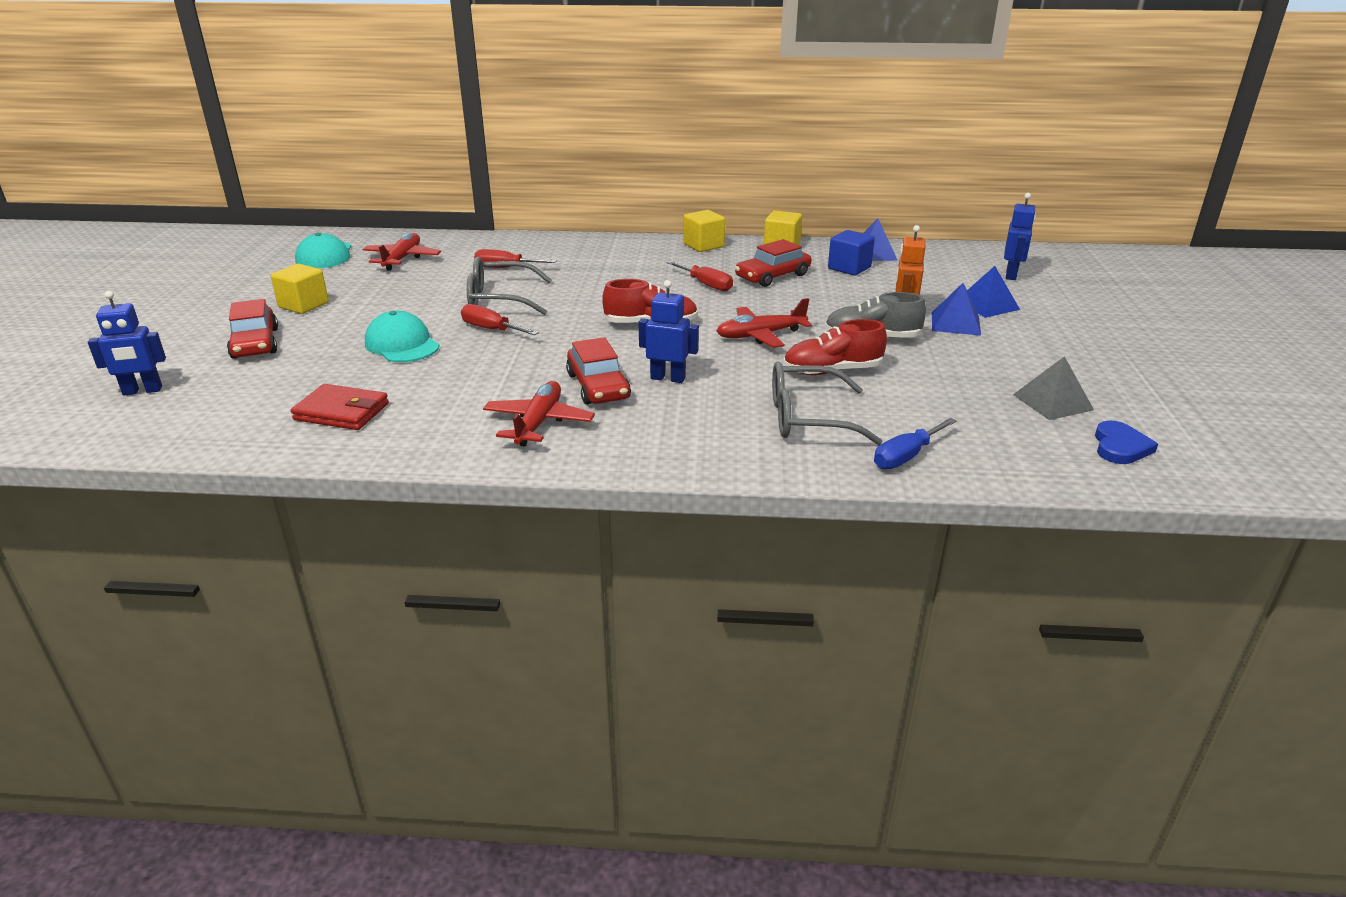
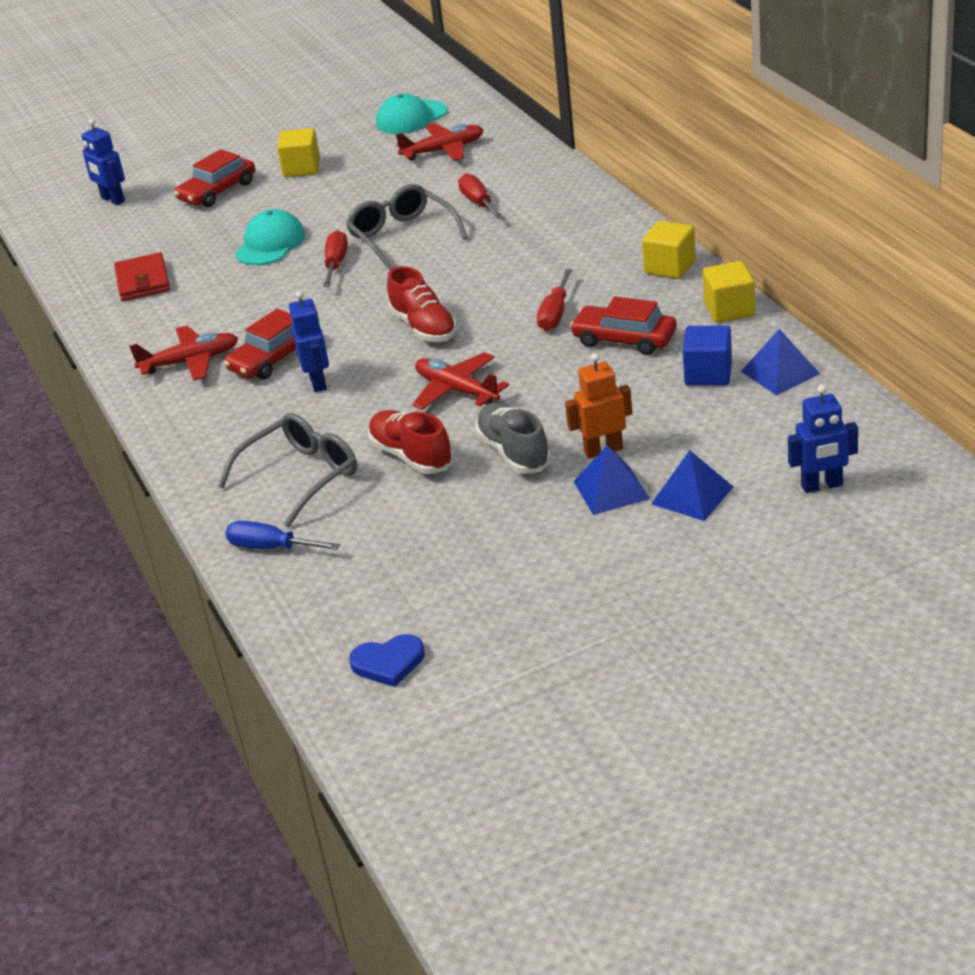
camera: 65 degrees right, 5 degrees up
grey glasses [772,361,883,445] -> grey glasses turned 75 degrees clockwise [218,413,357,527]
grey pyramid [1013,356,1094,420] -> none

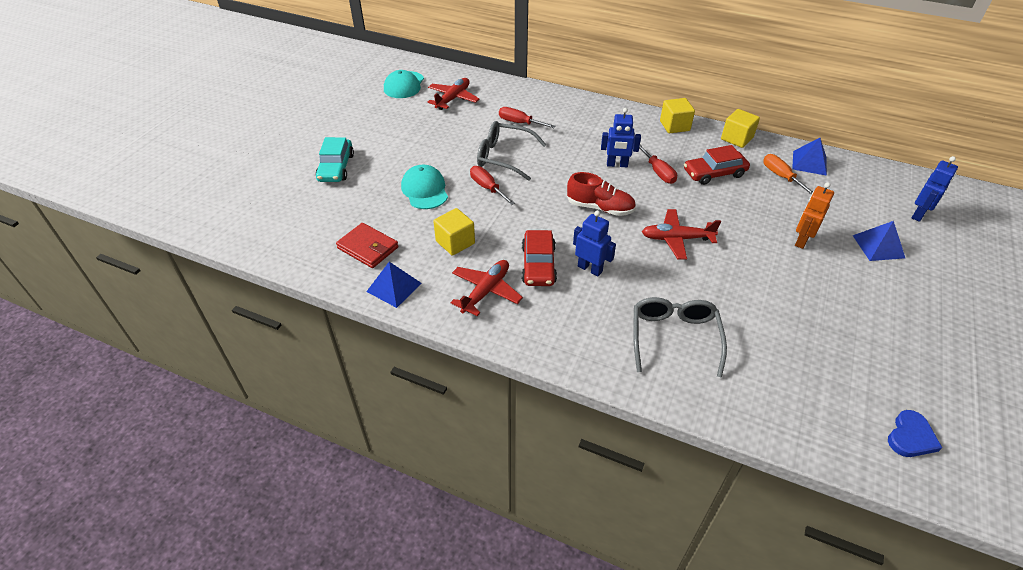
camera: 45 degrees left, 10 degrees up
blue robot [81,119,125,205] -> blue robot moved to [601,108,641,167]
red car [174,149,255,207] -> turquoise car [316,137,354,182]
blue screwdriver [225,521,340,550] -> none
yellow cube [277,128,320,177] -> yellow cube moved to [433,208,475,256]
red shoe [368,410,454,474] -> none
grey shoe [475,403,551,474] -> none
blue pyramid [573,445,650,515] -> blue pyramid moved to [366,262,422,308]
blue cube [683,326,732,385] -> orange screwdriver [763,154,813,195]

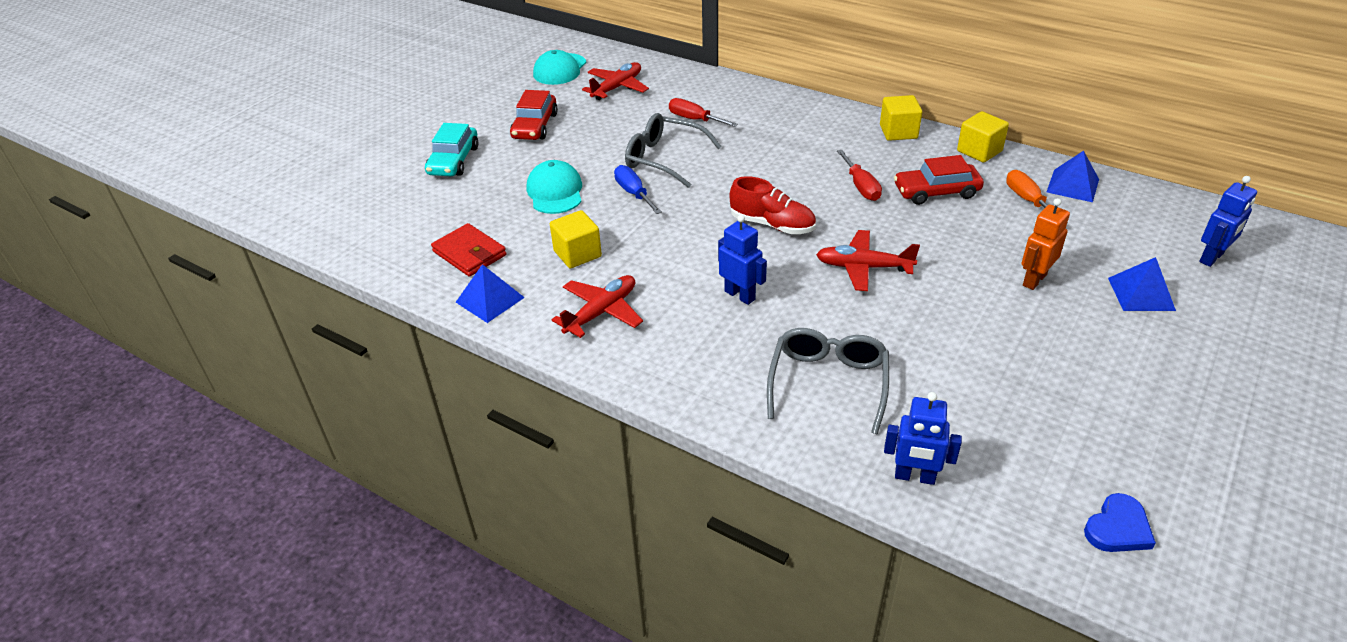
camera: 10 degrees right, 5 degrees down
red screwdriver [470,166,515,205] -> blue screwdriver [614,165,662,214]
red car [522,230,557,286] -> red car moved to [510,90,558,140]
blue robot [601,108,641,167] -> blue robot moved to [884,392,962,485]

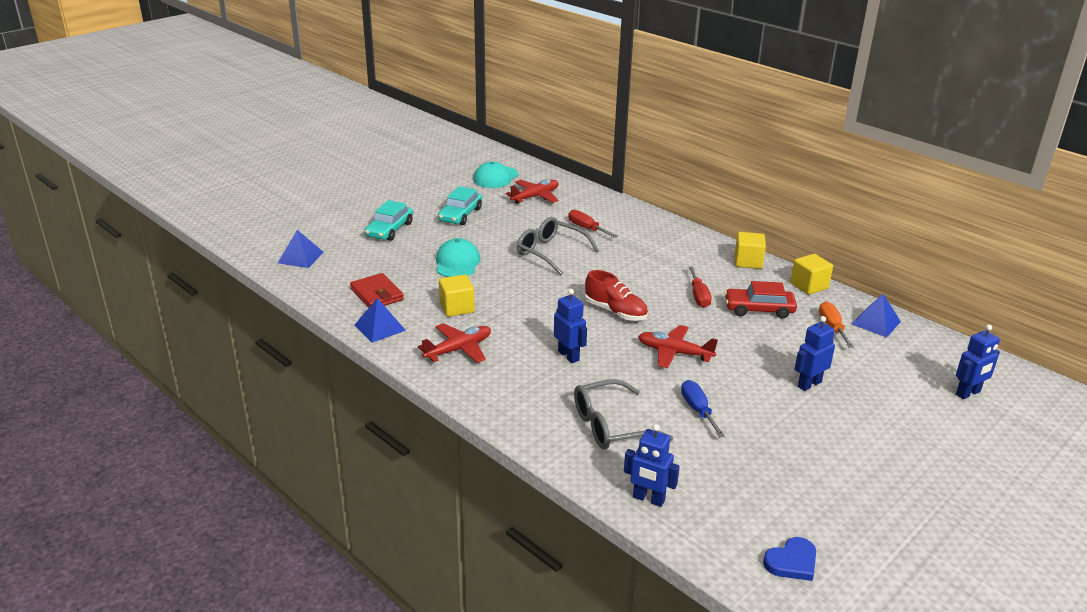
camera: 10 degrees right, 10 degrees down
red car [510,90,558,140] -> turquoise car [438,186,482,225]
blue screwdriver [614,165,662,214] -> blue screwdriver moved to [681,380,725,437]
grey glasses [767,328,889,435] -> grey glasses turned 135 degrees counterclockwise [574,379,673,449]
orange robot [1021,198,1070,290] -> blue robot [794,316,835,391]
blue pyramid [1108,257,1176,311] -> blue pyramid moved to [278,230,324,268]

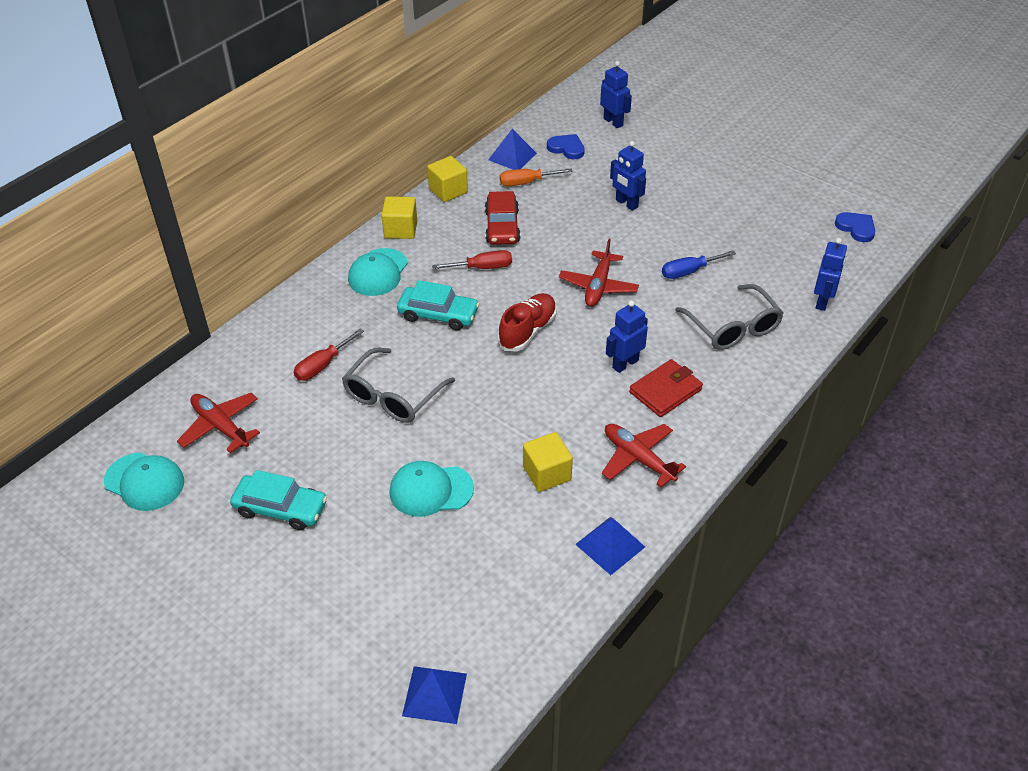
camera: 95 degrees left, 15 degrees up
red wallet [350,273,404,308] -> red wallet moved to [629,359,703,417]
turquoise car [364,200,413,241] -> turquoise car moved to [397,280,479,330]
none -> turquoise cap [348,248,408,296]
none -> blue heart [547,134,585,159]

